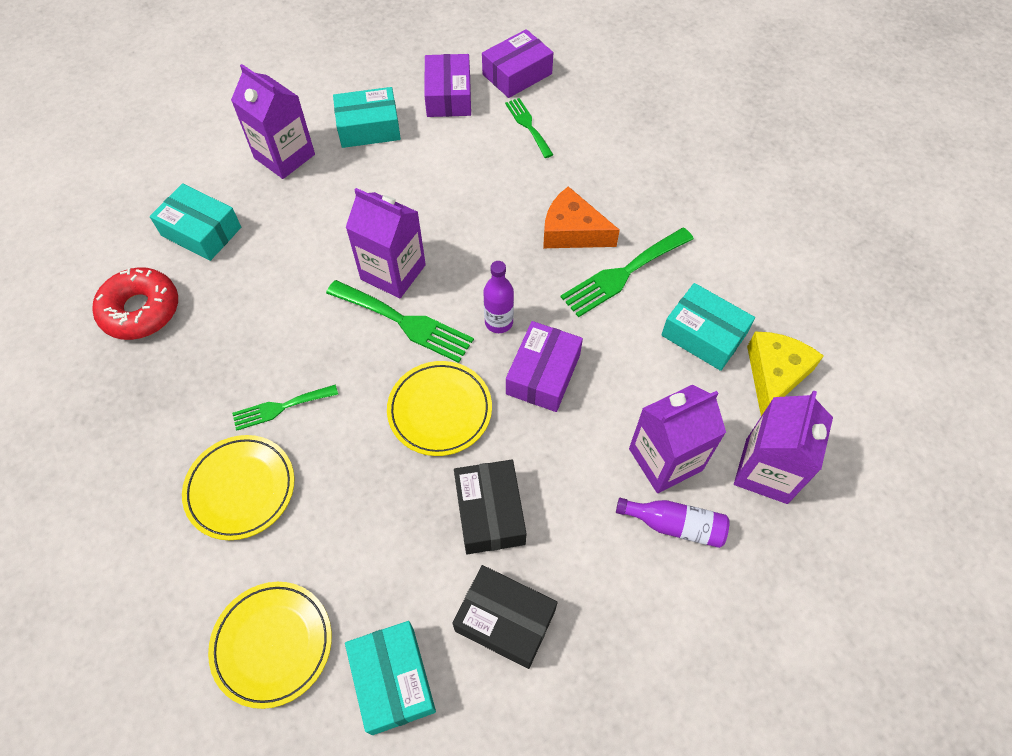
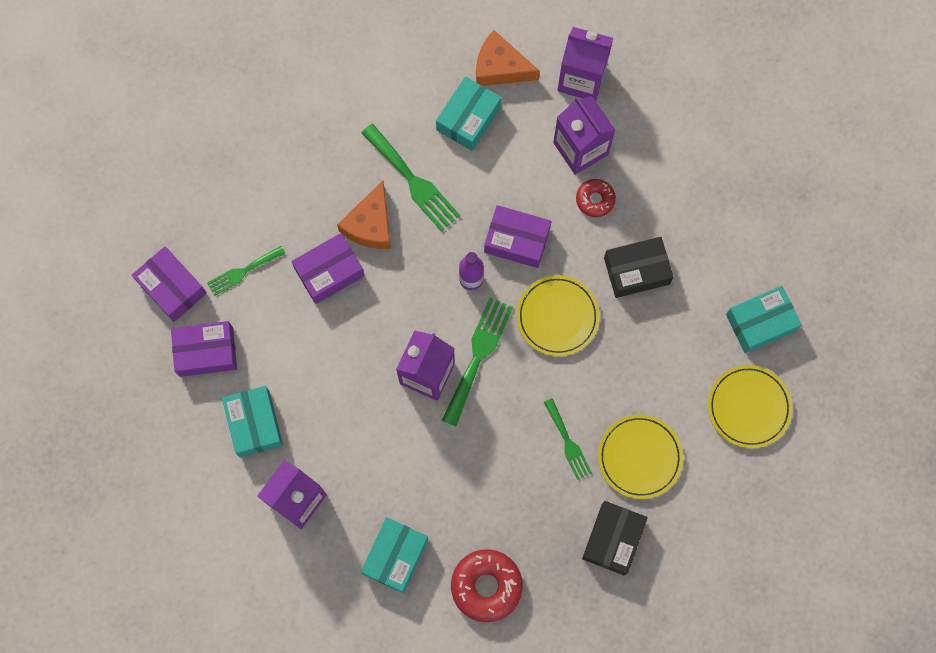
camera: 95 degrees left, 15 degrees up
black box [453,565,557,669] -> black box moved to [582,501,648,575]
purple bottle [616,498,730,548] -> none
yellow cheese [747,332,824,416] -> orange cheese [476,30,540,86]
none -> purple box [291,233,365,304]
none -> red donut [576,179,616,217]

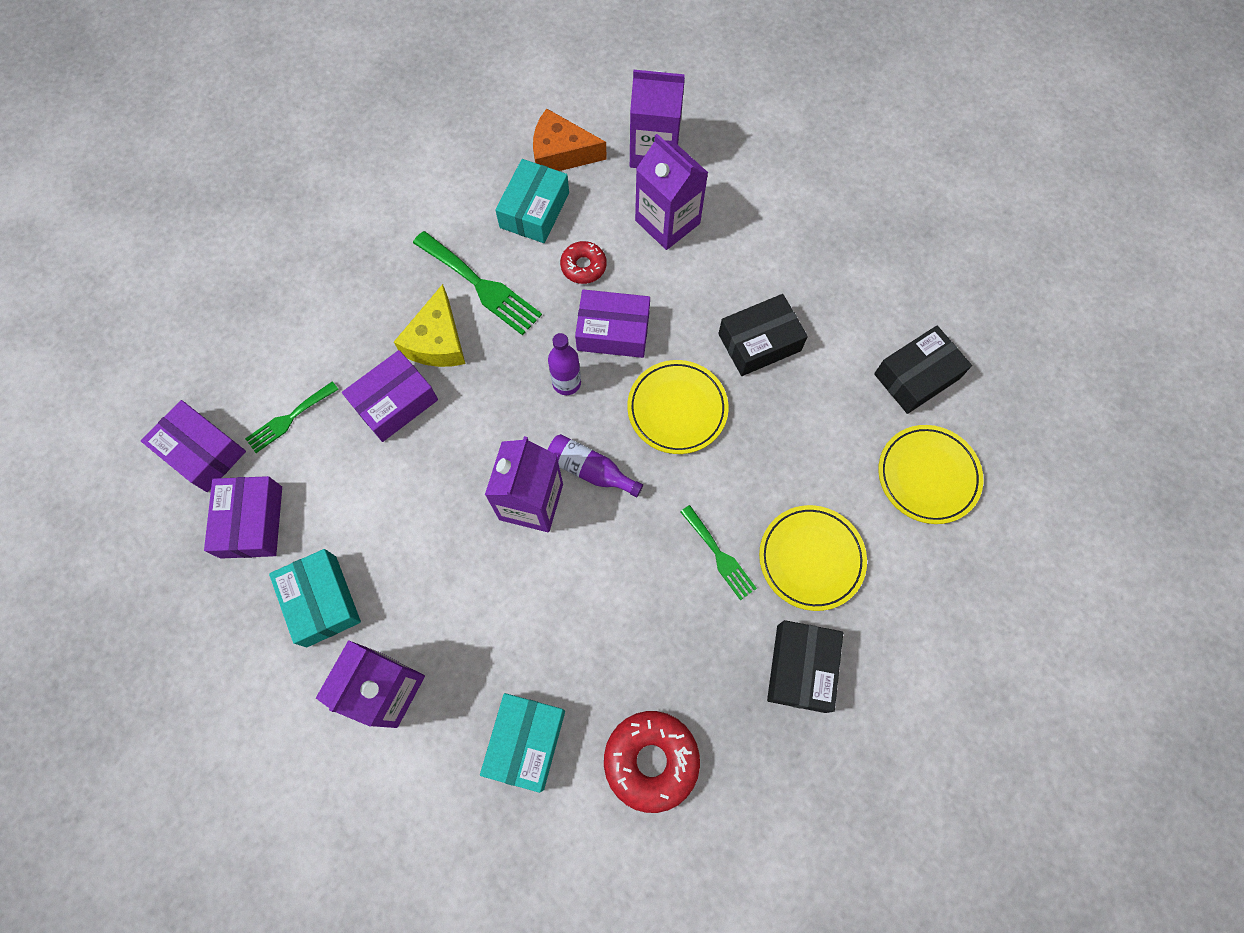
camera: 10 degrees left, 5 degrees down
purple box [171,321,237,377] -> purple box turned 75 degrees counterclockwise [204,476,282,559]
orange cheese [337,181,391,249] -> yellow cheese [394,284,465,367]
green fork [442,298,513,426] -> purple bottle [548,434,643,497]
red donut [576,179,616,217] -> red donut moved to [560,241,606,284]
turquoise box [726,286,802,353] -> black box [874,326,972,414]

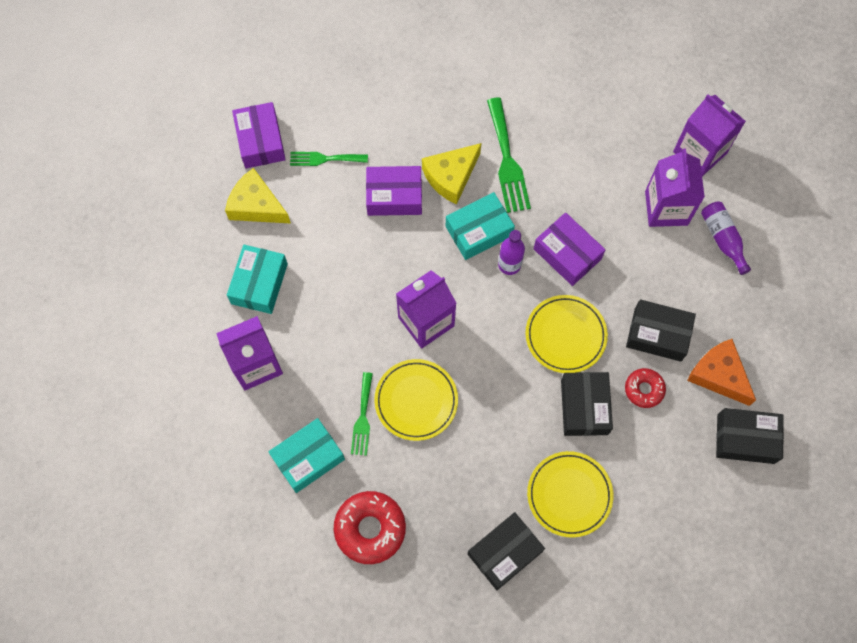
camera: 40 degrees right, 0 degrees up
purple box [204,476,282,559] -> yellow cheese [225,168,291,223]
turquoise box [495,159,569,243] -> turquoise box moved to [446,192,515,260]
orange cheese [533,109,607,171] -> orange cheese moved to [687,339,756,406]
purple bottle [548,434,643,497] -> purple bottle moved to [701,201,751,275]
red donut [560,241,606,284] -> red donut moved to [625,368,666,408]
green fork [680,505,757,600] -> green fork moved to [351,372,373,456]
yellow plate [878,425,983,524] -> yellow plate moved to [374,359,458,441]
none -> black box [561,372,613,436]

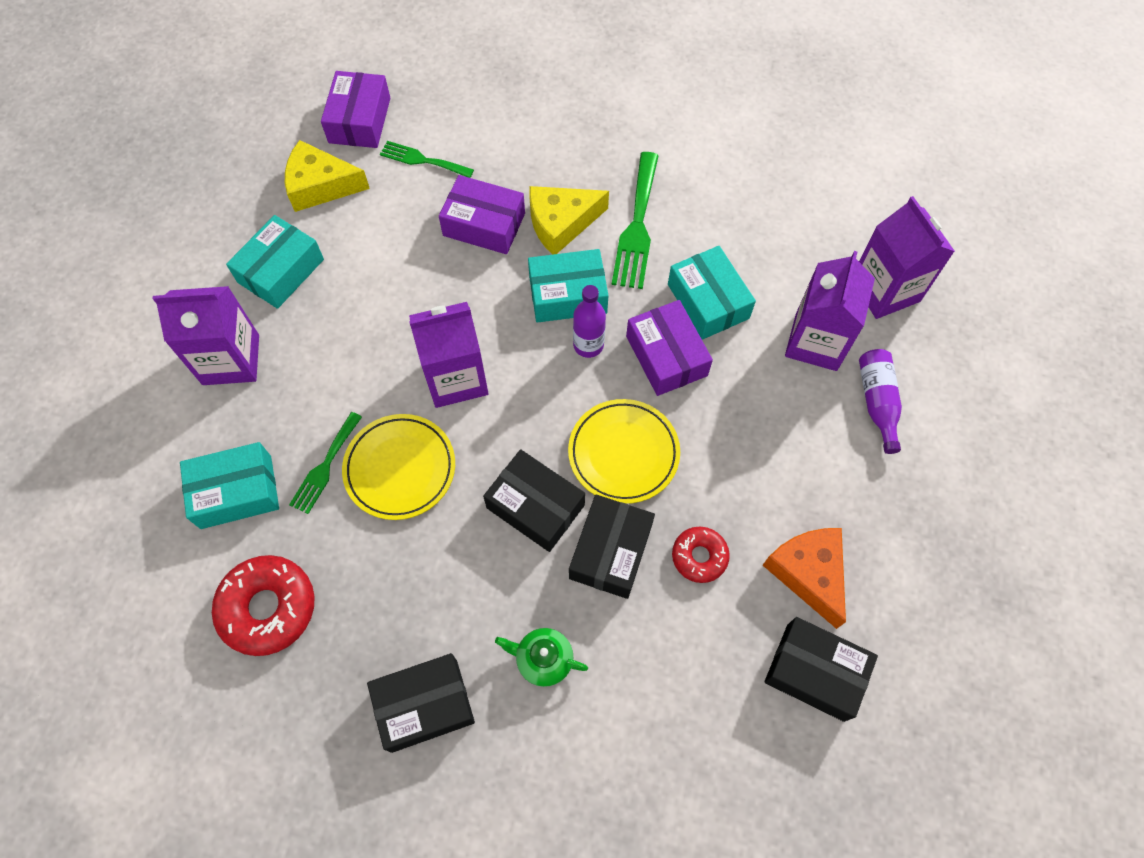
camera: 20 degrees right, 5 degrees down
yellow cheese [225,168,291,223] -> yellow cheese turned 45 degrees counterclockwise [285,140,370,212]
yellow plate [527,451,613,538] -> green teapot [495,628,588,687]
black box [626,299,696,362] -> black box moved to [483,449,585,552]
none -> turquoise box [668,246,756,340]

